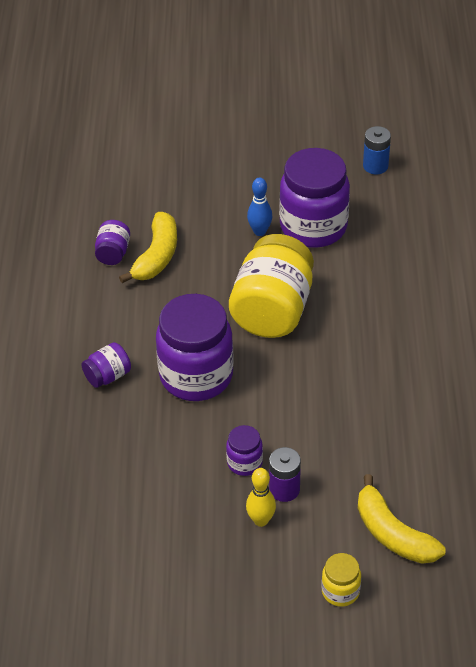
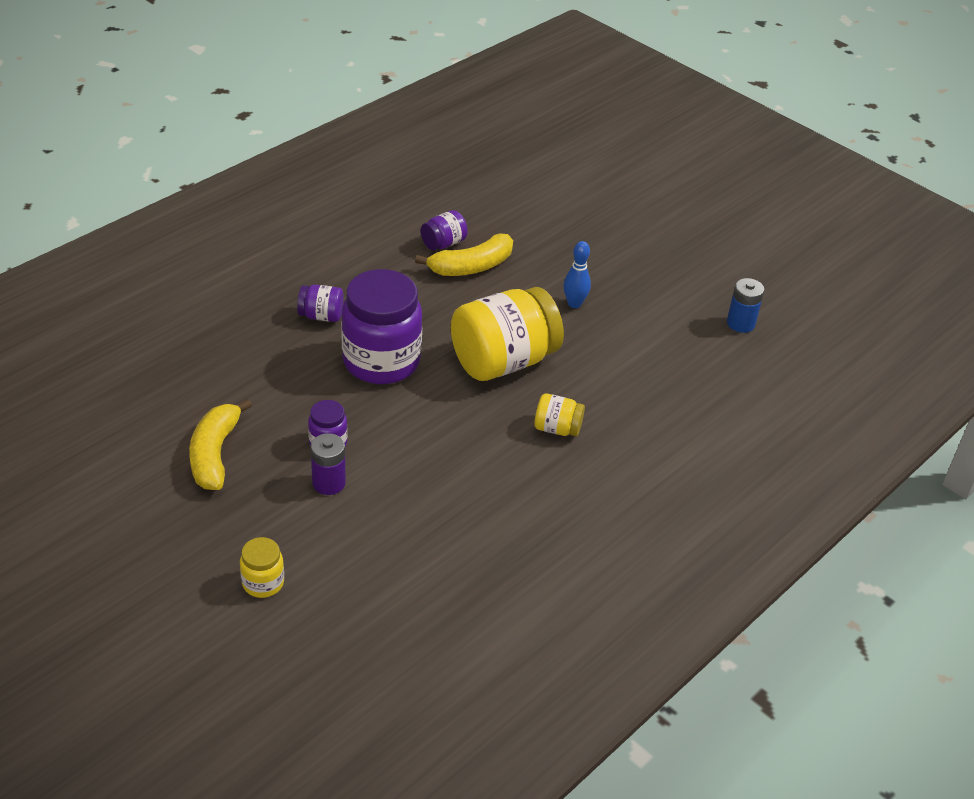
camera: 40 degrees right, 5 degrees down
yellow bowling pin [246,468,276,527] -> none
purple jar [279,148,350,248] -> none
yellow banana [358,474,446,564] -> yellow banana moved to [189,399,252,490]
none -> yellow jar [535,393,585,436]

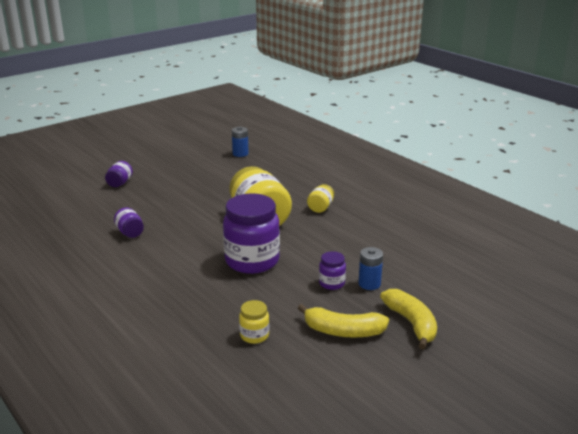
camera: 80 degrees left, 15 degrees down
yellow jar [240,537,284,598] -> yellow jar moved to [239,300,269,344]
purple jar [297,285,344,322] -> purple jar moved to [105,161,133,187]
purple battery [311,433,346,495] -> blue battery [358,247,383,290]
yellow banana [415,233,513,276] -> yellow banana moved to [380,289,437,350]
blue bowling pin [563,241,591,308] -> none

